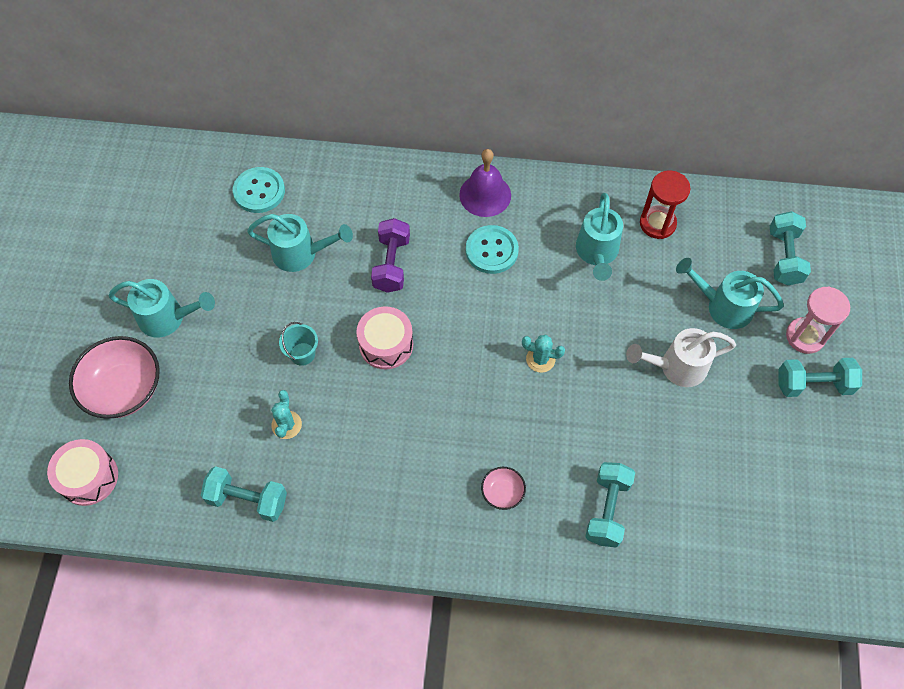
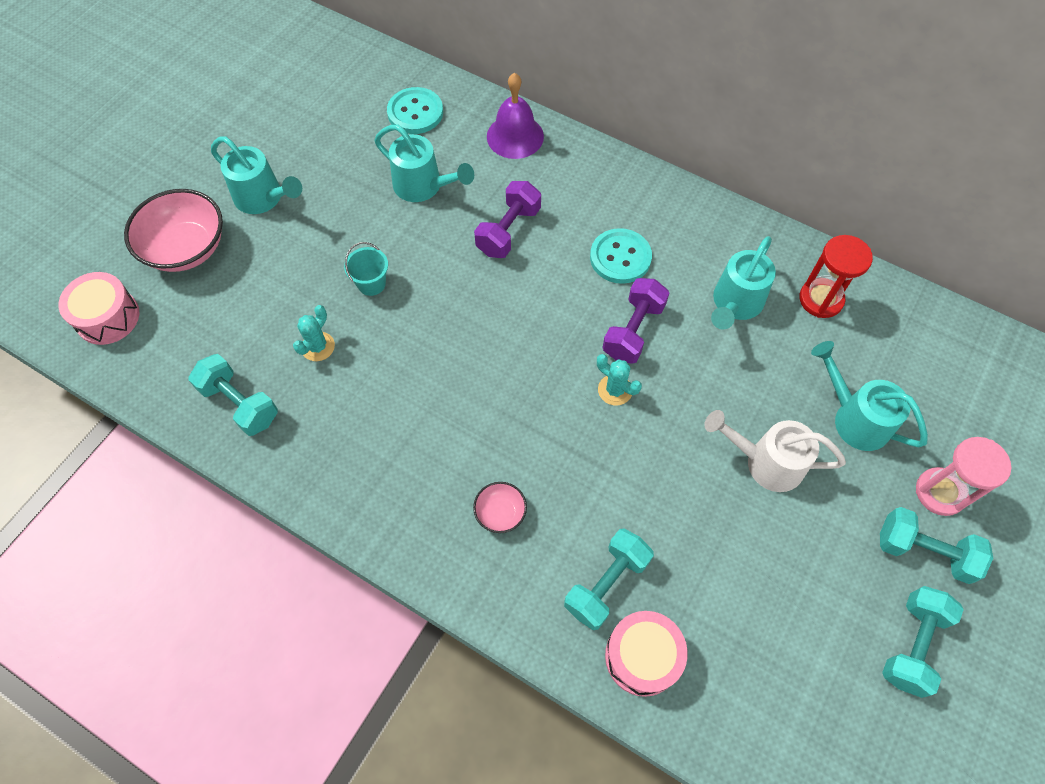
camera: 25 degrees right, 0 degrees up
pink drum [356,306,413,369] -> pink drum moved to [605,611,688,697]
purple bell [459,149,511,217] -> purple bell moved to [487,73,544,159]
turquoise dumbbell [770,211,811,285] -> turquoise dumbbell moved to [882,586,964,698]
none -> purple dumbbell [602,278,669,364]

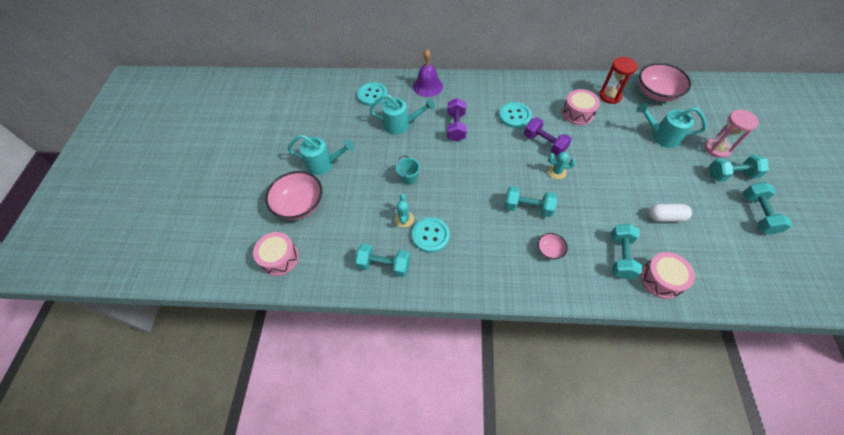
camera: 25 degrees left, 5 degrees down
purple dumbbell [602,278,669,364] -> purple dumbbell turned 45 degrees counterclockwise [524,118,572,156]
white watering can [704,410,846,492] -> none
turquoise watering can [711,236,776,330] -> pink drum [562,89,600,125]
none -> turquoise button [412,217,450,253]
none -> turquoise dumbbell [505,186,557,217]
none -> pink bowl [639,63,691,102]
none -> white capsule [649,204,692,222]

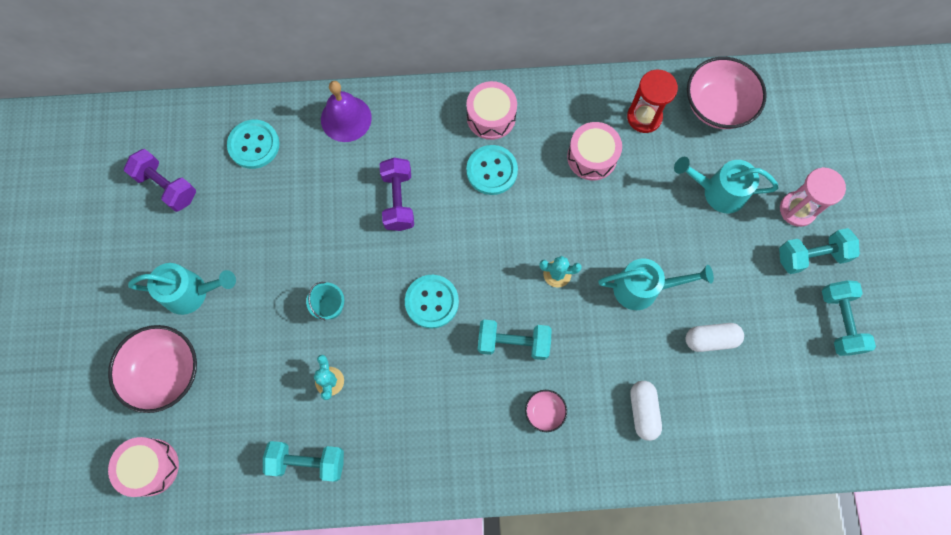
camera: 10 degrees left, 15 degrees up
turquoise watering can [370,94,435,135] -> turquoise watering can moved to [598,258,714,310]
turquoise button [412,217,450,253] -> turquoise button moved to [405,275,459,329]
purple dumbbell [524,118,572,156] -> purple dumbbell moved to [124,149,196,212]
turquoise dumbbell [611,224,642,279] -> white capsule [630,381,662,441]
pink drum [640,252,695,299] -> pink drum moved to [466,81,517,140]

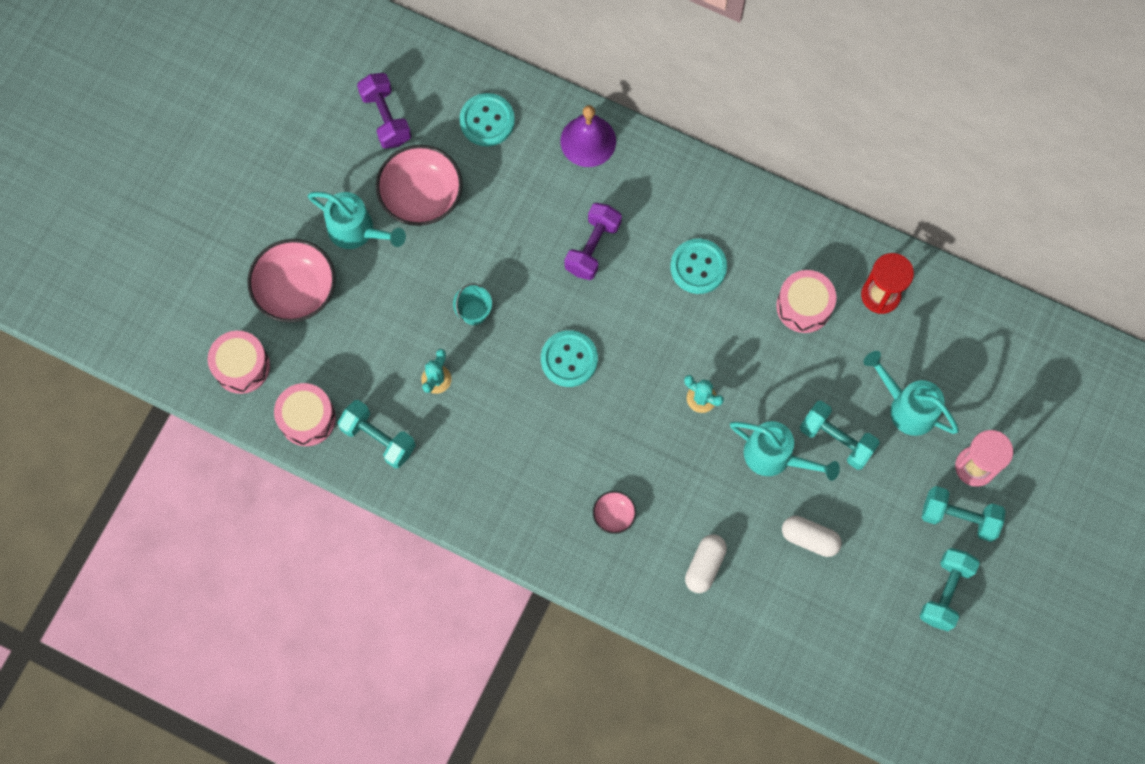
camera: 30 degrees right, 0 degrees up
pink drum [466,81,517,140] -> pink drum moved to [274,383,336,446]
turquoise dumbbell [478,320,551,360] -> turquoise dumbbell moved to [800,401,880,470]
pink bowl [687,57,767,129] -> pink bowl moved to [376,145,463,226]

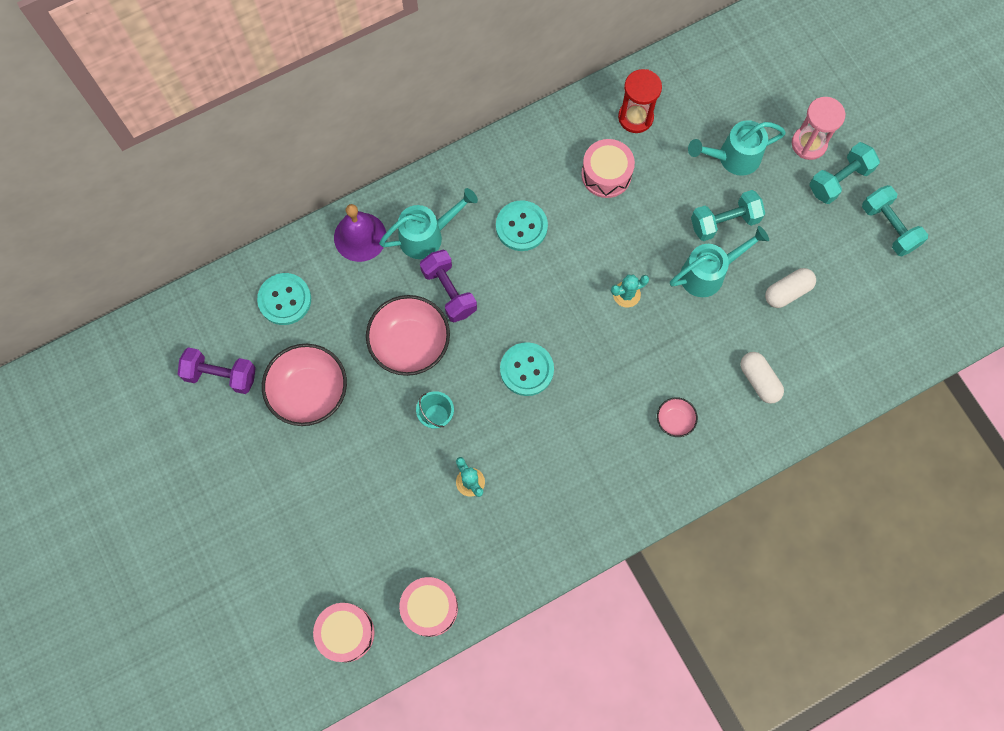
camera: 55 degrees left, 0 degrees up
pink bowl [247,239,336,323] -> pink bowl moved to [366,295,450,376]
turquoise watering can [308,192,406,249] -> turquoise watering can moved to [379,188,478,259]
turquoise dumbbell [337,400,416,468] -> none

